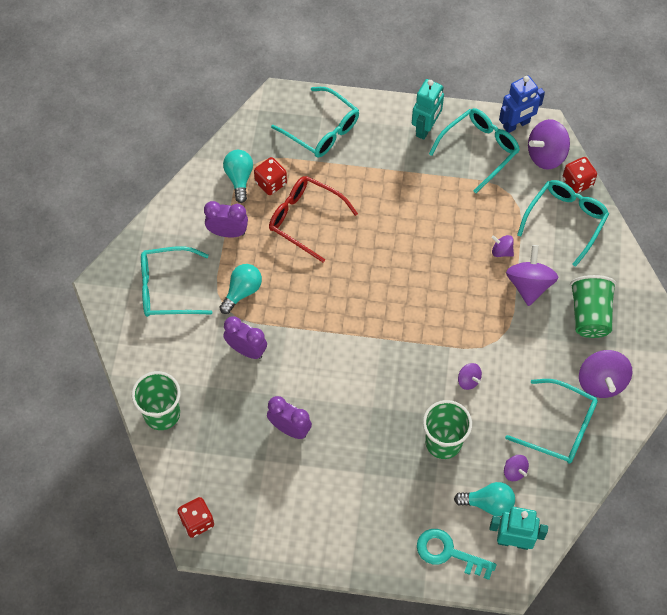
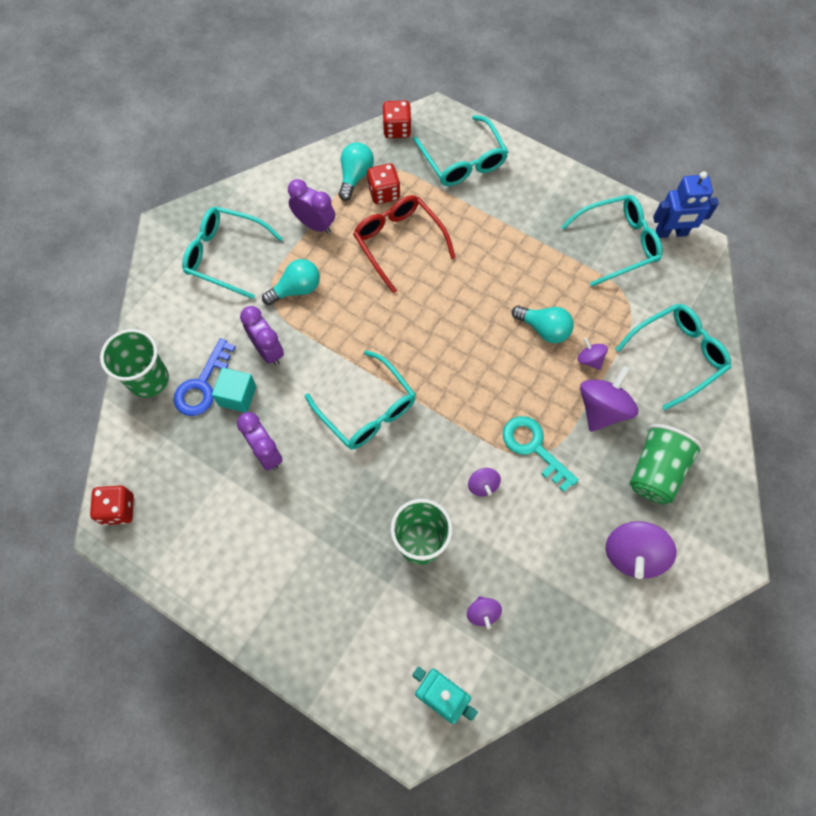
camera: 25 degrees right, 5 degrees up
turquoise robot [412,79,444,140] -> none
turquoise key [417,529,497,580] -> turquoise key moved to [503,416,579,492]
turquoise light bulb [454,482,515,516] -> turquoise light bulb moved to [512,305,574,343]
turquoise glasses [505,379,598,464] -> turquoise glasses moved to [305,350,416,449]
purple spinning top [528,119,570,170] -> none
red dice [563,157,597,193] -> red dice moved to [383,101,412,138]
none -> blue key [173,338,236,416]
none -> turquoise cube [212,368,257,412]

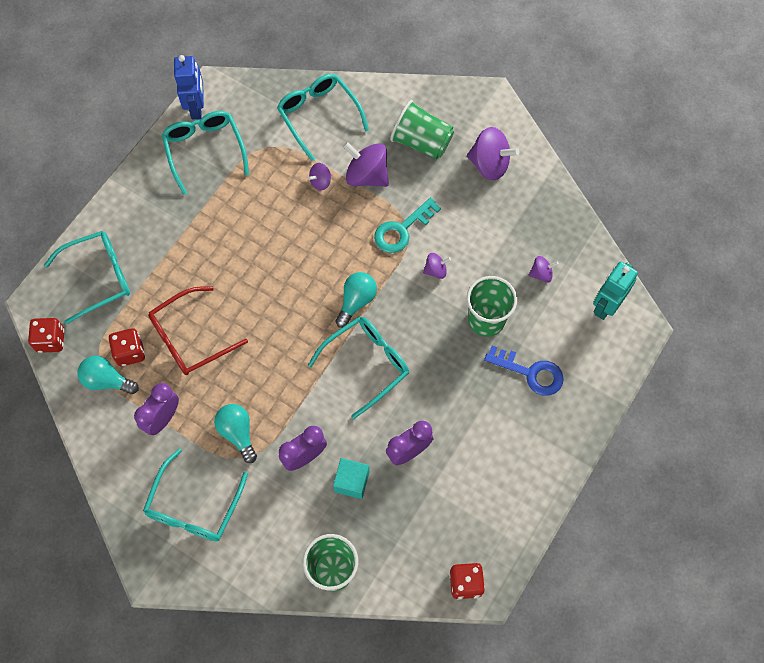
camera: 90 degrees left, 0 degrees up
blue key [173,338,236,416] -> blue key moved to [484,346,564,396]
turquoise light bulb [512,305,574,343] -> turquoise light bulb moved to [335,272,377,328]

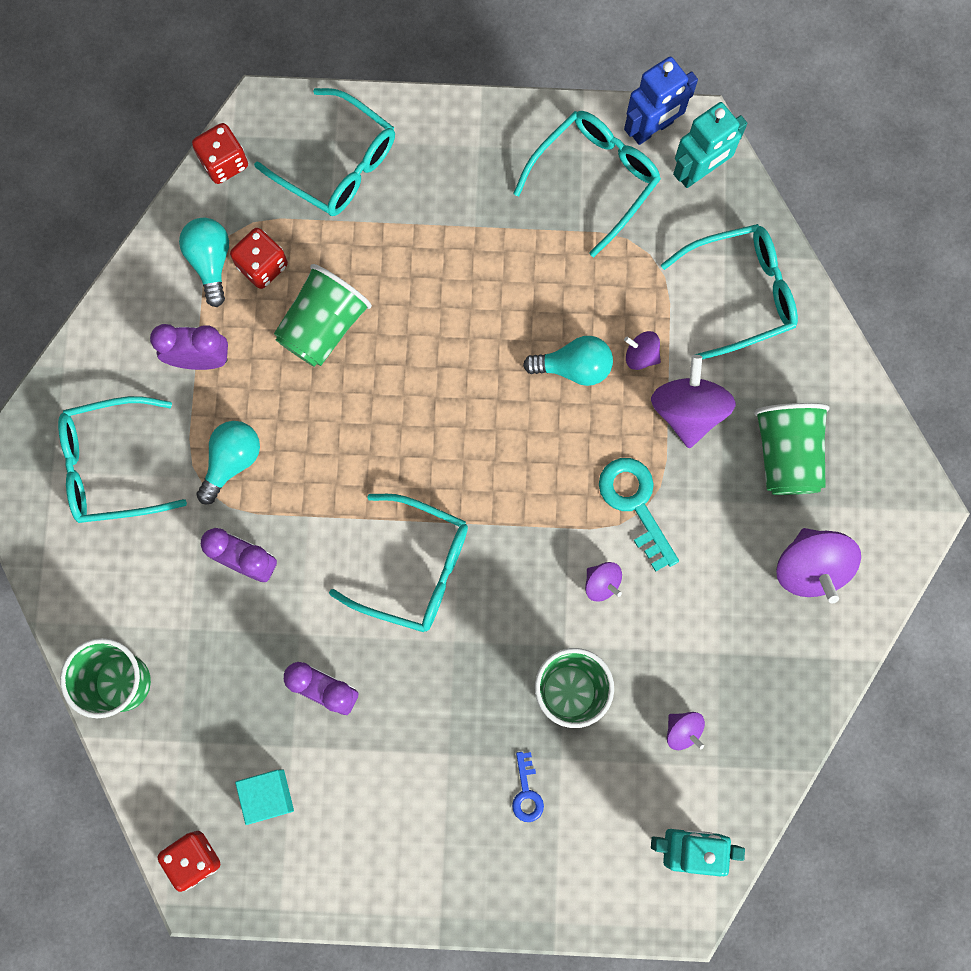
camera: 60 degrees right, 10 degrees up
red glasses [148,286,248,375] -> green cup [274,264,372,367]
turquoise glasses [277,74,369,161] -> turquoise glasses turned 45 degrees clockwise [661,224,798,360]
turquoise cube [333,458,369,499] -> turquoise cube moved to [235,769,294,825]
turquoise light bulb [335,272,377,328] -> turquoise light bulb moved to [523,336,613,386]
turquoise key [374,197,441,253] -> turquoise key turned 45 degrees clockwise [599,458,679,572]
blue key [484,346,564,396] -> blue key [512,752,544,822], size x0.55
none -> turquoise robot [673,102,747,188]

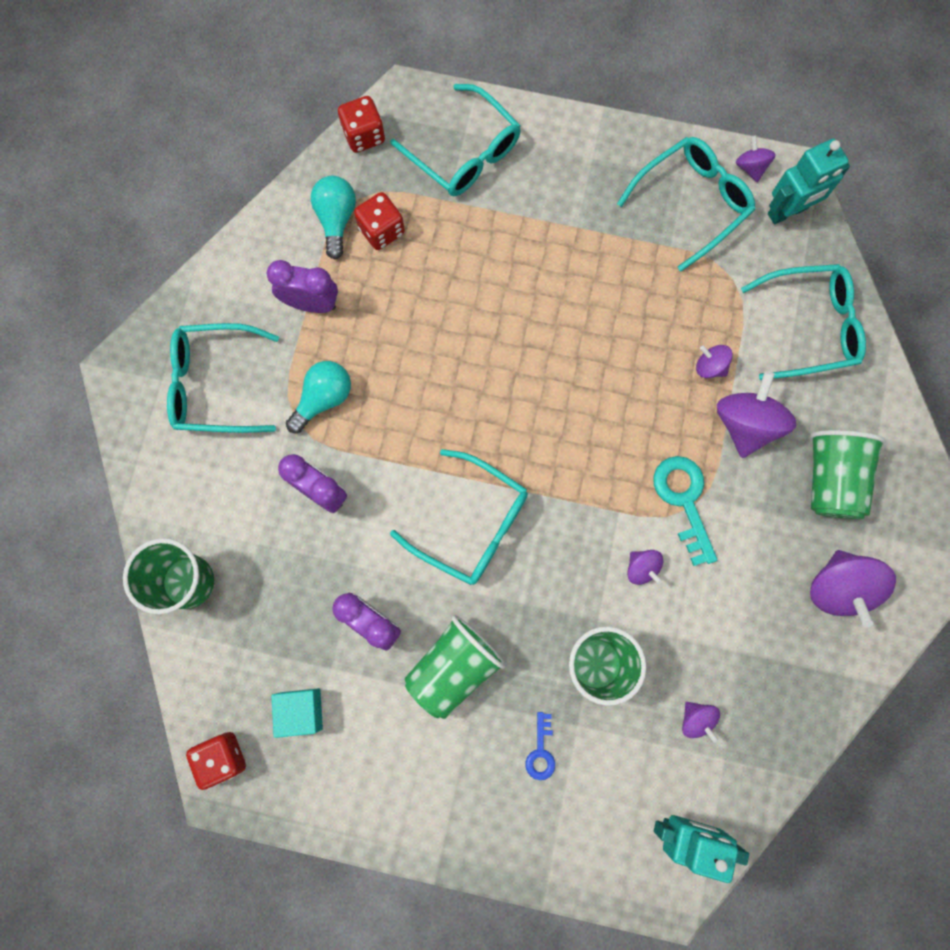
camera: 10 degrees right, 0 degrees up
green cup [274,264,372,367] -> green cup moved to [405,615,506,719]
turquoise light bulb [523,336,613,386] -> none
blue robot [624,57,698,145] -> purple spinning top [736,135,776,182]

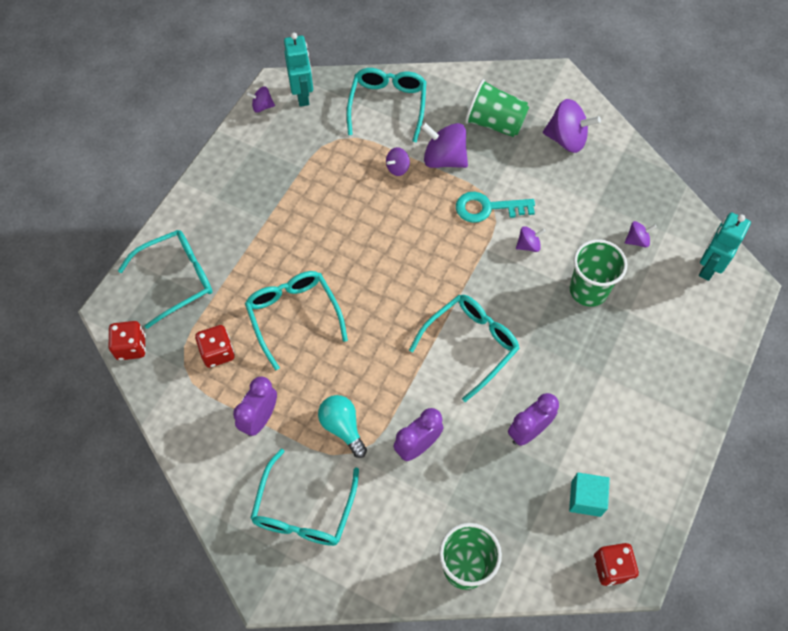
camera: 75 degrees left, 15 degrees down
turquoise light bulb [311,176,356,260] -> none
green cup [405,615,506,719] -> none
blue key [526,712,555,780] -> none
turquoise glasses [617,137,756,271] -> turquoise glasses moved to [245,271,348,370]

